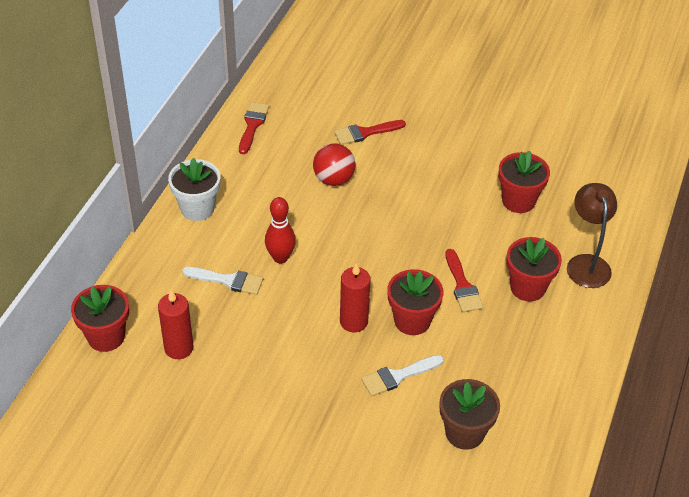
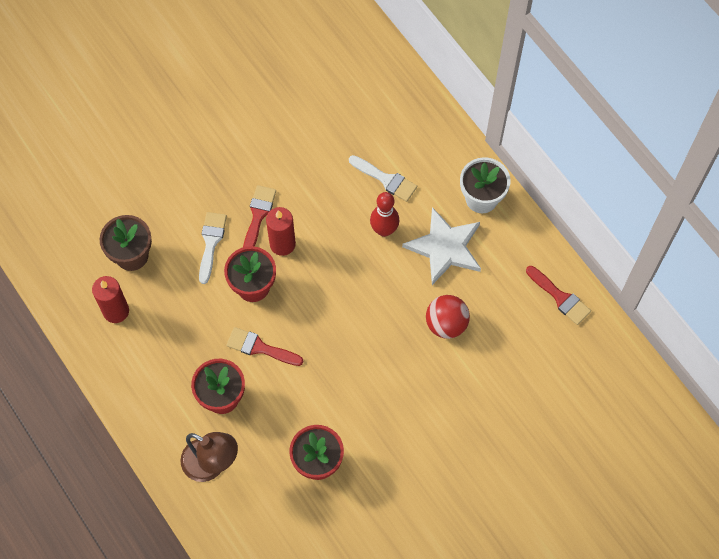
camera: 125 degrees right, 20 degrees up
red flower pot [71,285,129,352] -> none
red candle [158,290,193,359] -> red candle moved to [92,276,129,323]
white brush [182,267,263,295] -> white brush turned 105 degrees counterclockwise [349,155,417,202]
red brush [334,120,406,145] -> red brush moved to [243,185,276,247]
none -> white star [402,207,481,285]

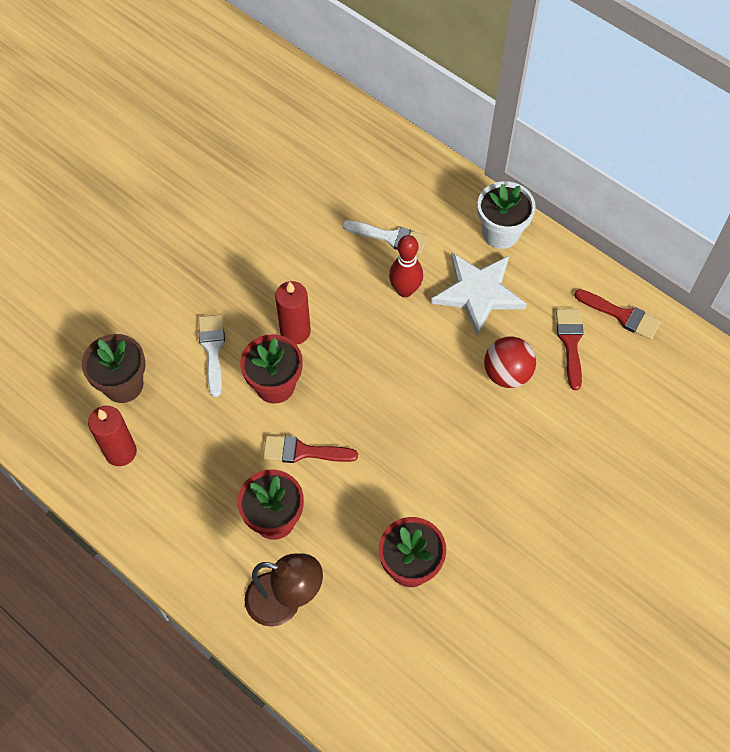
camera: 15 degrees left, 5 degrees down
red brush [243,185,276,247] -> red brush moved to [556,309,584,390]

